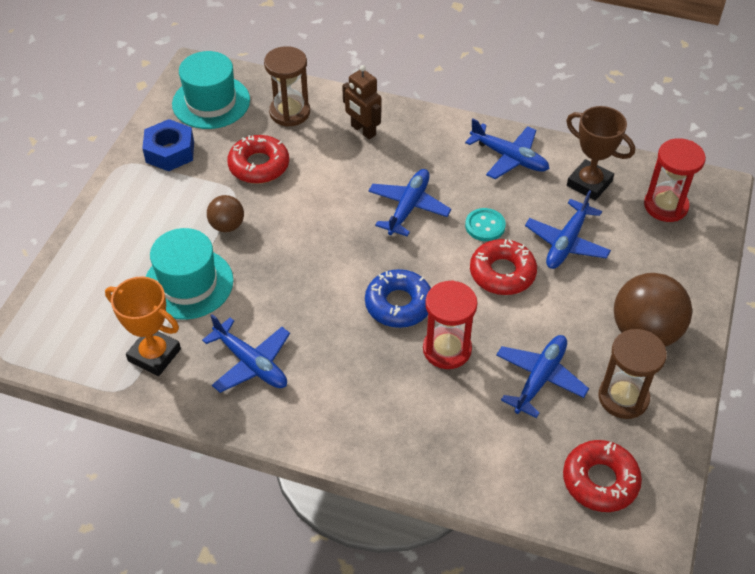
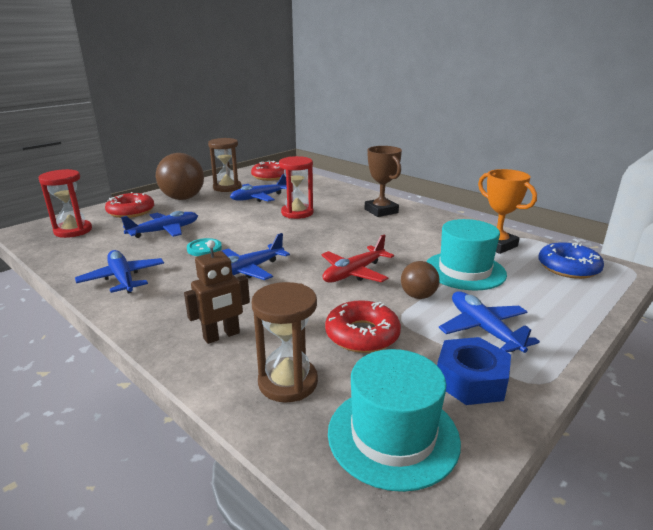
camera: 155 degrees left, 25 degrees down
blue plane [202,314,290,393] -> blue plane moved to [439,291,540,353]
brown robot [342,65,381,139] -> brown robot turned 75 degrees clockwise [184,240,250,344]
blue donut [365,269,431,328] -> blue donut moved to [538,242,604,279]
red donut [470,239,537,295] -> red donut moved to [105,192,154,218]
brown trophy [566,106,635,201] -> brown trophy moved to [365,146,402,217]
none -> red plane [321,234,394,283]

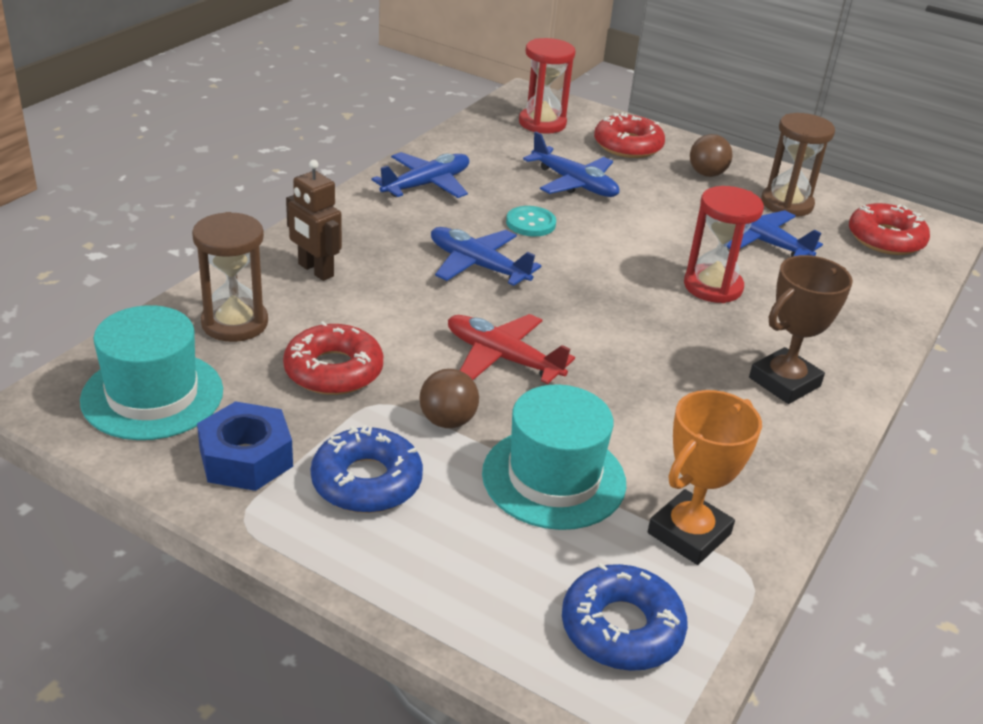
camera: 75 degrees right, 10 degrees up
brown ball [156,153,204,200] -> brown ball [690,134,733,177], size x0.54
blue plane [439,291,540,353] -> blue donut [311,425,423,513]

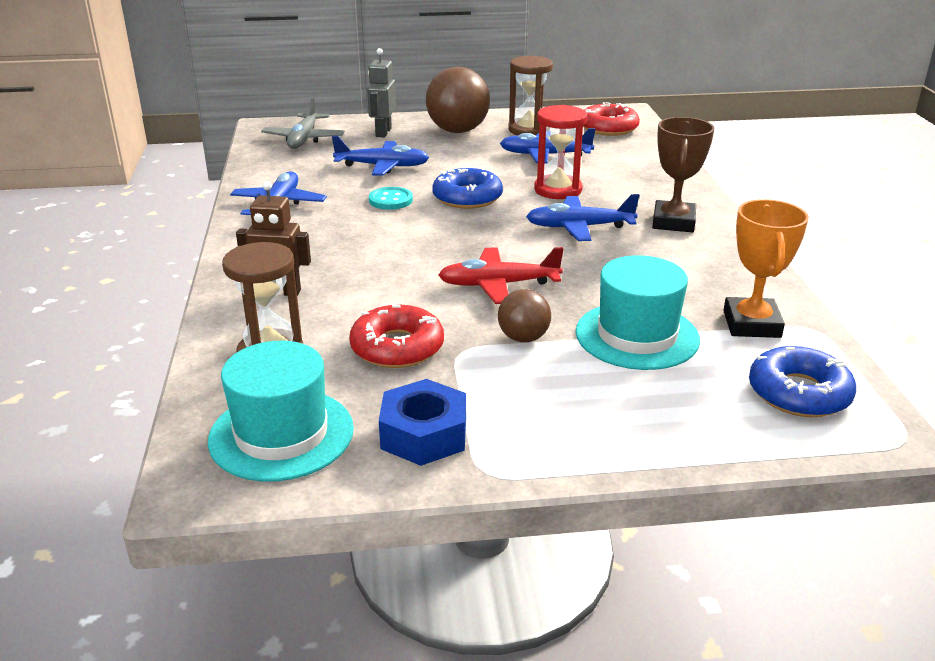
camera: 35 degrees left, 5 degrees down
blue donut [311,425,423,513] -> blue donut moved to [432,167,503,209]
blue plane [431,227,541,286] -> blue plane moved to [526,194,639,241]
red hourglass [519,38,576,134] -> grey plane [261,97,344,149]
red donut [594,112,665,158] -> grey robot [367,48,396,137]
brown ball [690,134,733,177] -> brown ball [426,67,490,133], size x1.86

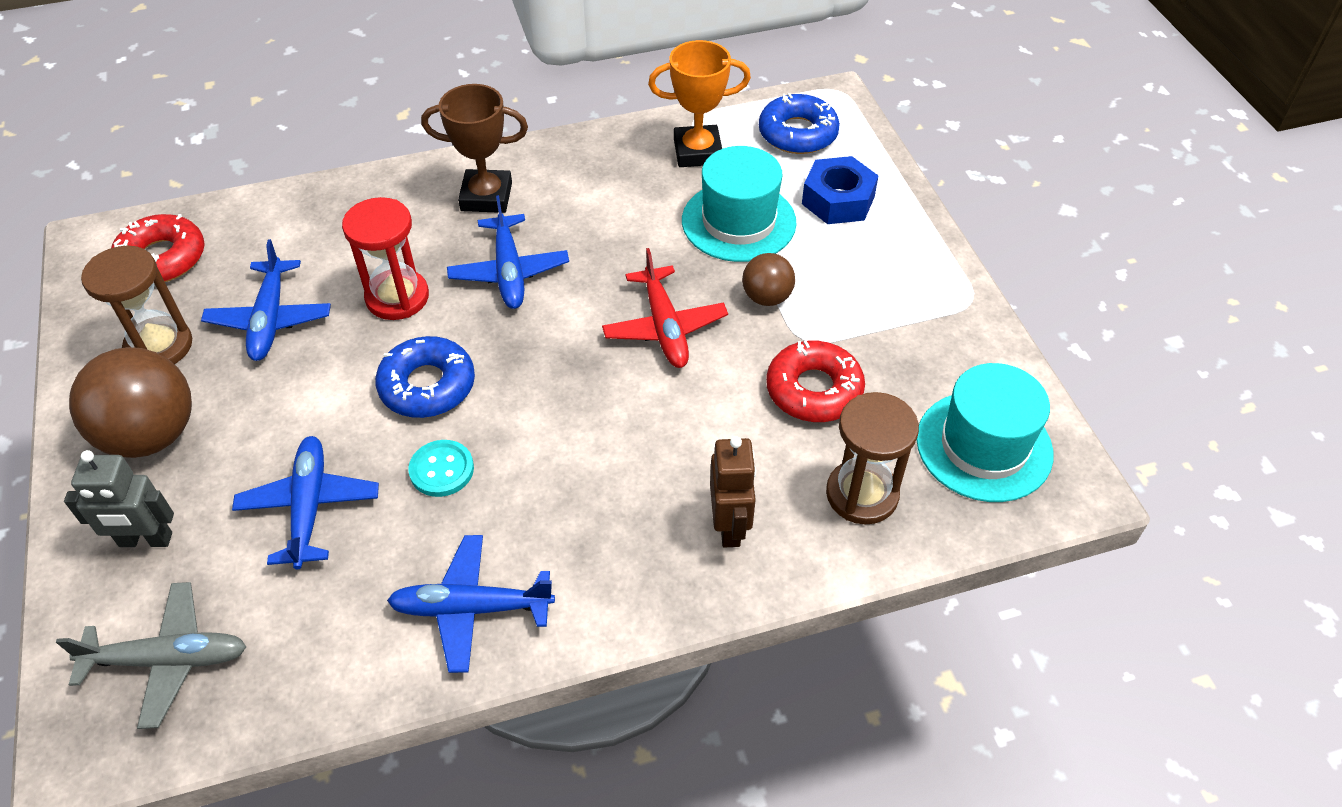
camera: 100 degrees left, 20 degrees up
blue nut [379,379,466,466] -> blue nut moved to [802,156,878,224]

